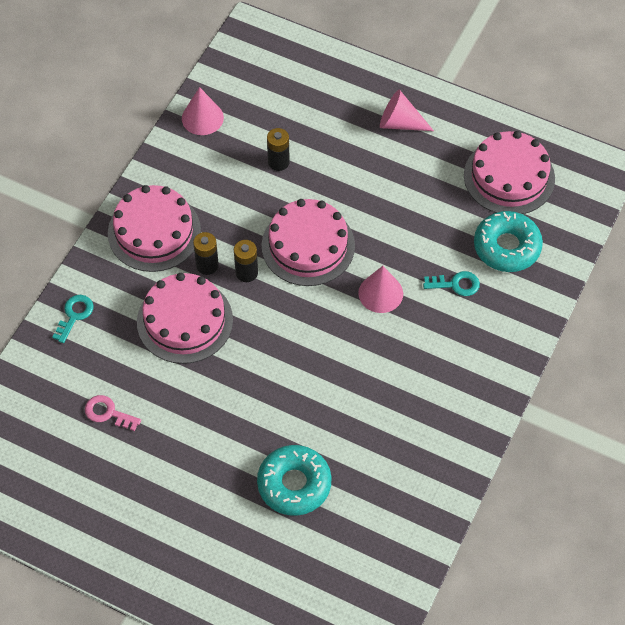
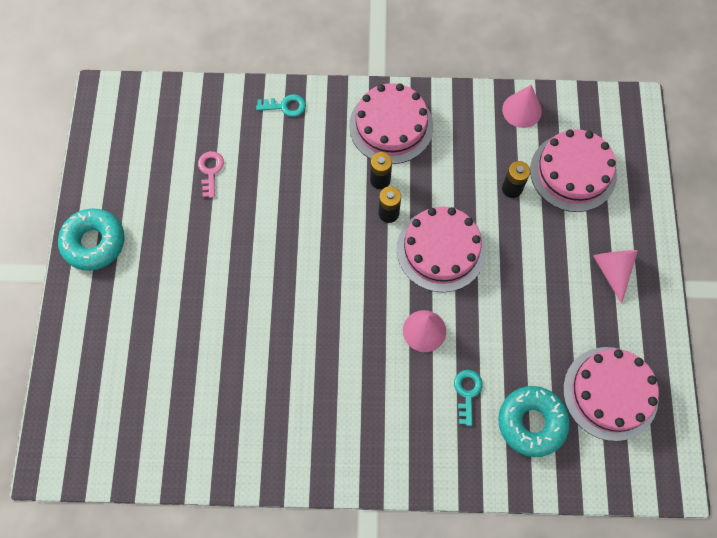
camera: 65 degrees right, 10 degrees up
pink cake [137,273,233,364] -> pink cake moved to [530,129,617,212]
turquoise donut [257,445,332,516] -> turquoise donut moved to [58,208,125,271]
turquoise key [423,271,480,296] -> turquoise key turned 150 degrees counterclockwise [454,370,483,426]

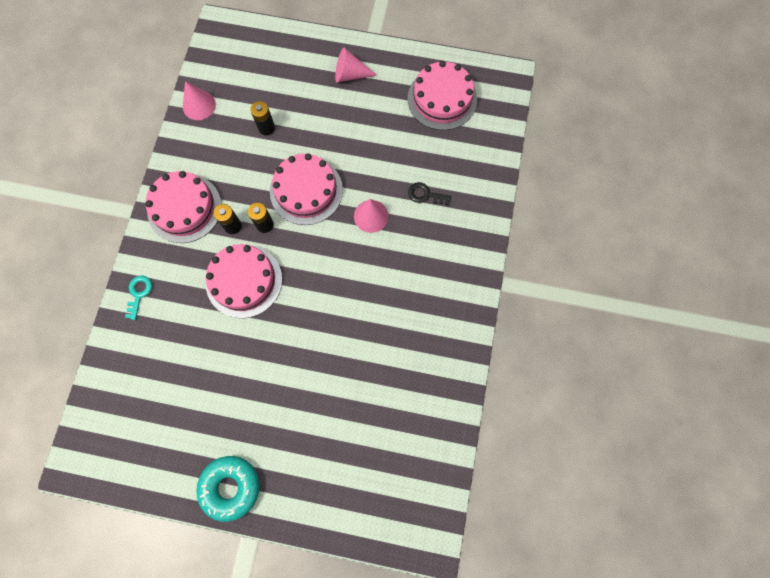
camera: 80 degrees left, 5 degrees up
pink key [198,151,224,198] -> none
turquoise key [454,370,483,426] -> black key [408,182,451,205]
turquoise donut [498,386,570,457] -> none
pink cake [530,129,617,212] -> pink cake moved to [206,244,282,318]

